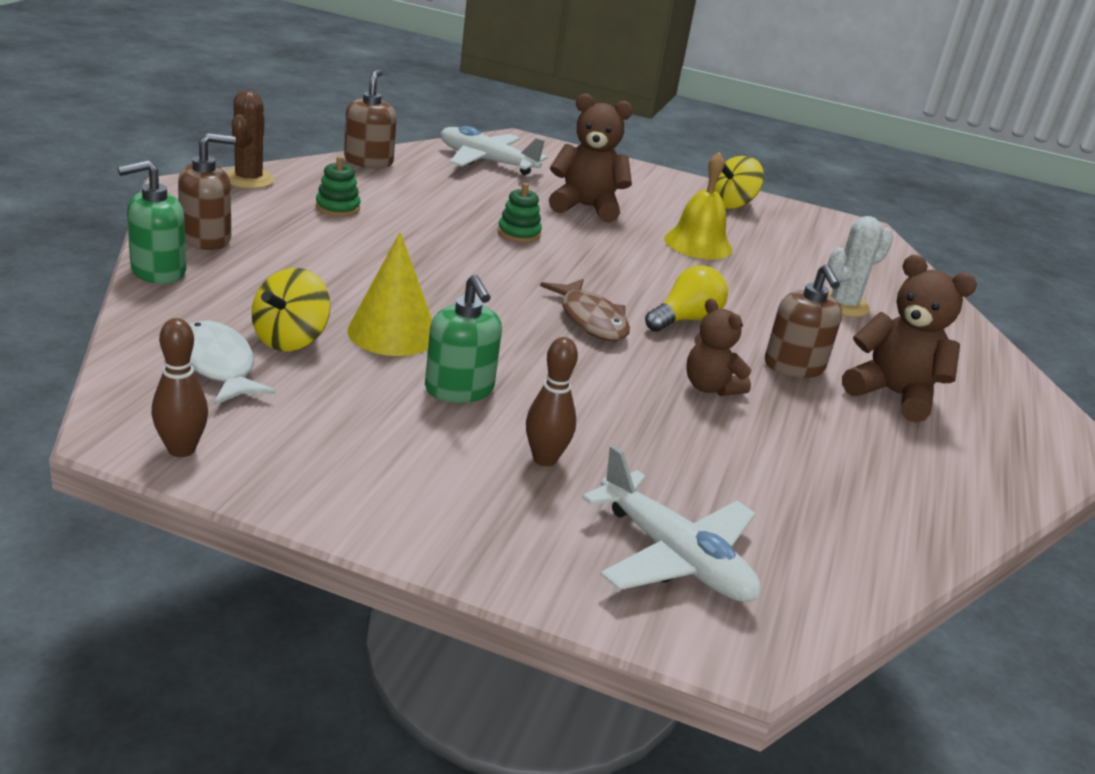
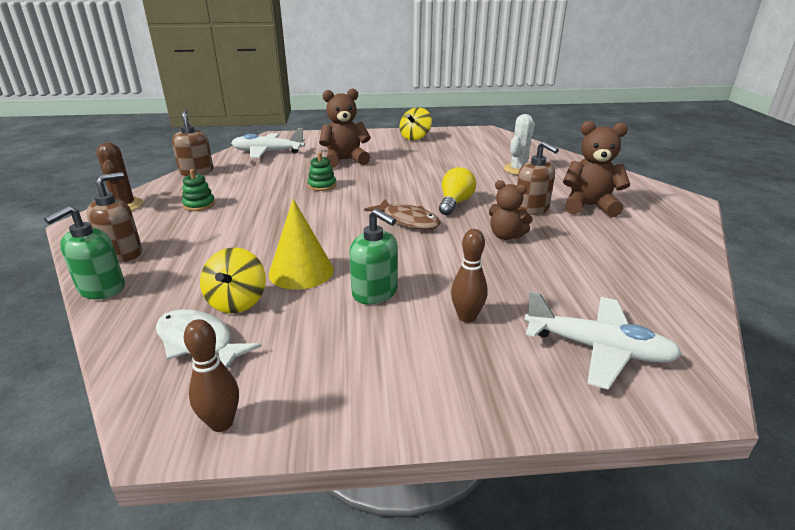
camera: 20 degrees left, 0 degrees up
yellow bell [664,152,732,260] -> none

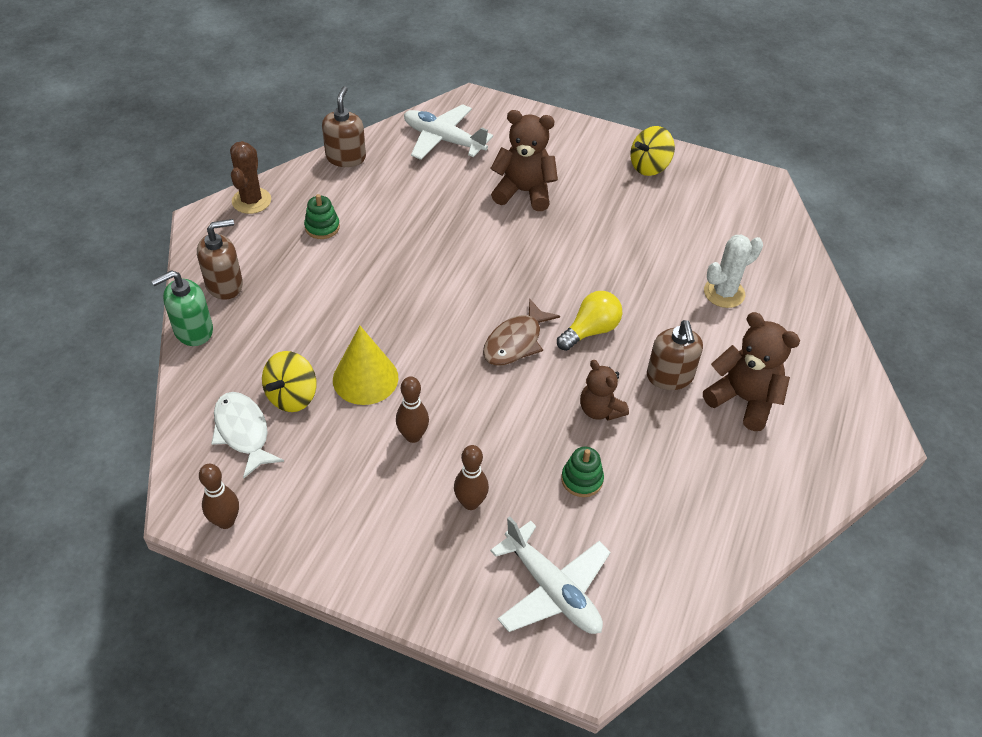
camera: 25 degrees right, 20 degrees up
green stacking toy [308,152,336,191] -> green stacking toy moved to [561,447,604,497]
green soap dispenser [349,209,398,304] -> brown bowling pin [396,376,429,443]
brown fish [364,199,441,230] -> brown fish turned 60 degrees clockwise [483,299,560,366]

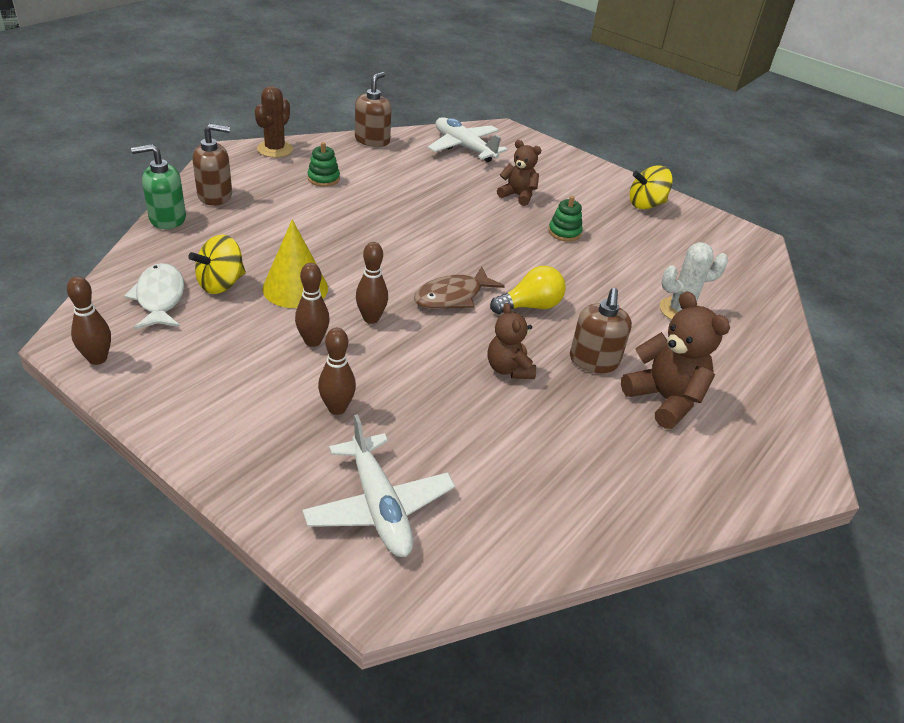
camera: 15 degrees right, 10 degrees down
brown teddy bear [490,110,558,211] -> brown teddy bear [497,140,541,206], size x0.65
green stacking toy [561,447,604,497] -> green stacking toy moved to [548,196,583,242]
none -> brown bowling pin [356,242,388,324]

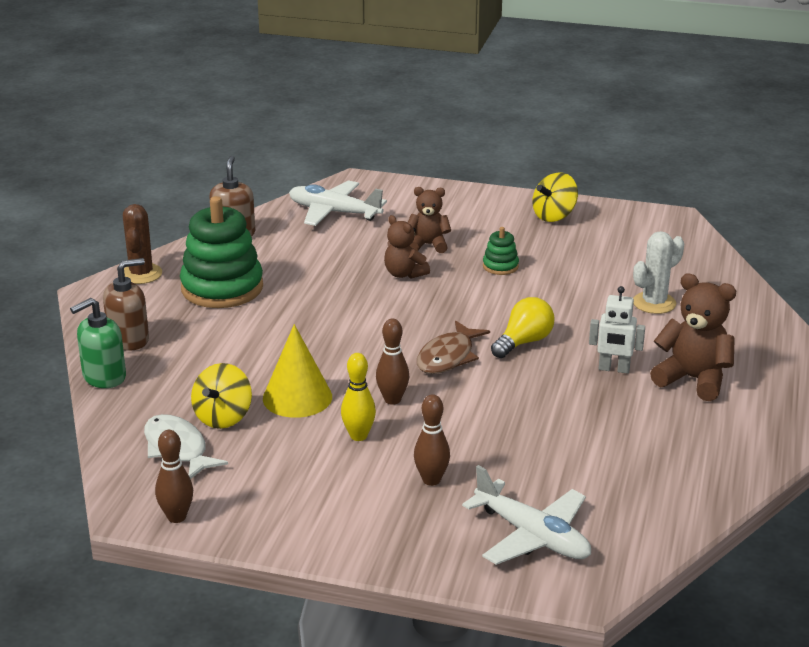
camera: 20 degrees left, 10 degrees down
brown bowling pin [295,263,330,347] -> yellow bowling pin [341,353,376,441]
green stacking toy [307,142,340,187] -> green stacking toy [180,196,263,308], size x2.22
brown teddy bear [488,303,536,379] -> brown teddy bear moved to [384,215,430,279]
brown soap dispenser [570,288,632,373] -> white robot [589,286,645,374]

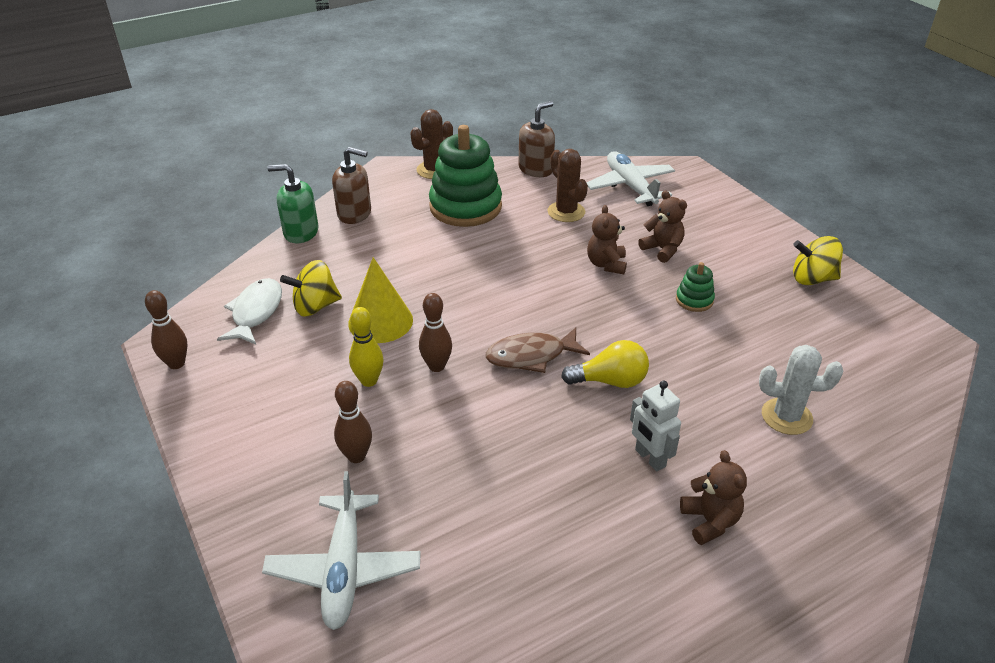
camera: 45 degrees right, 10 degrees up
brown teddy bear [650,273,736,401] -> brown teddy bear [680,450,747,545], size x0.65
none -> brown cactus [548,149,588,222]

